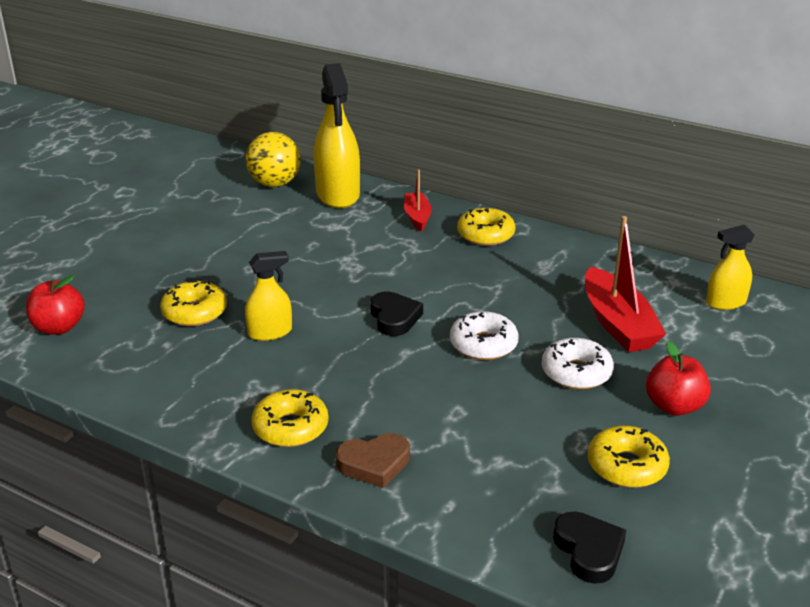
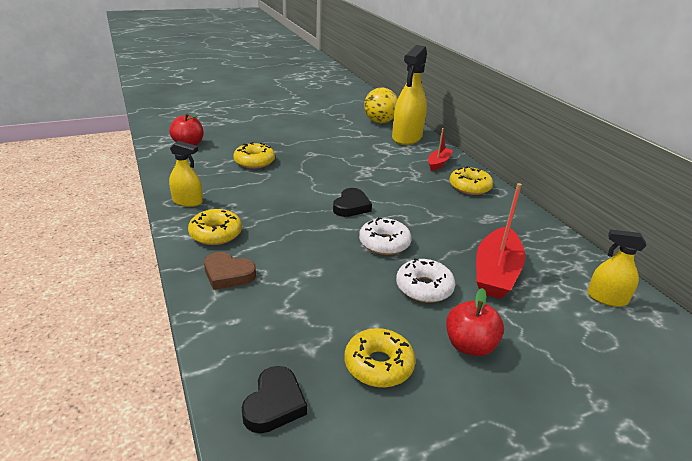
camera: 35 degrees right, 0 degrees up
yellow spray bottle [245,251,292,341] -> yellow spray bottle moved to [169,141,203,207]

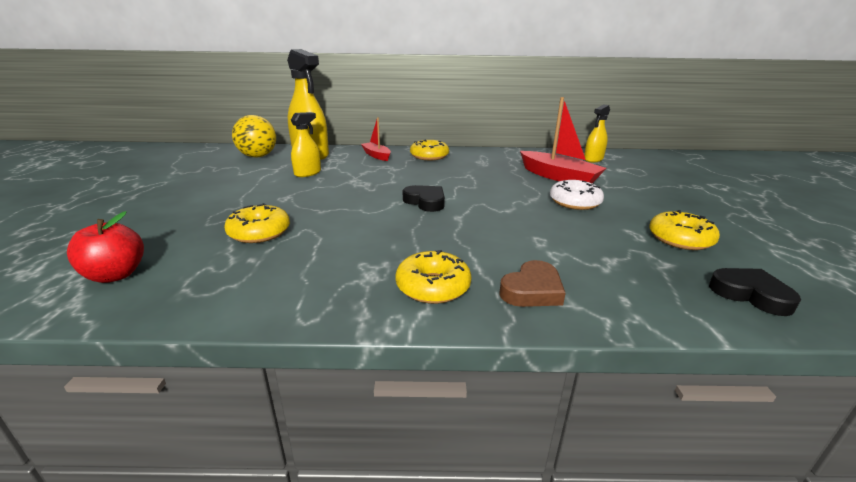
camera: 65 degrees left, 5 degrees down
yellow spray bottle [169,141,203,207] -> yellow spray bottle moved to [291,112,321,177]
white donut [359,217,412,255] -> none
red apple [446,288,504,356] -> none

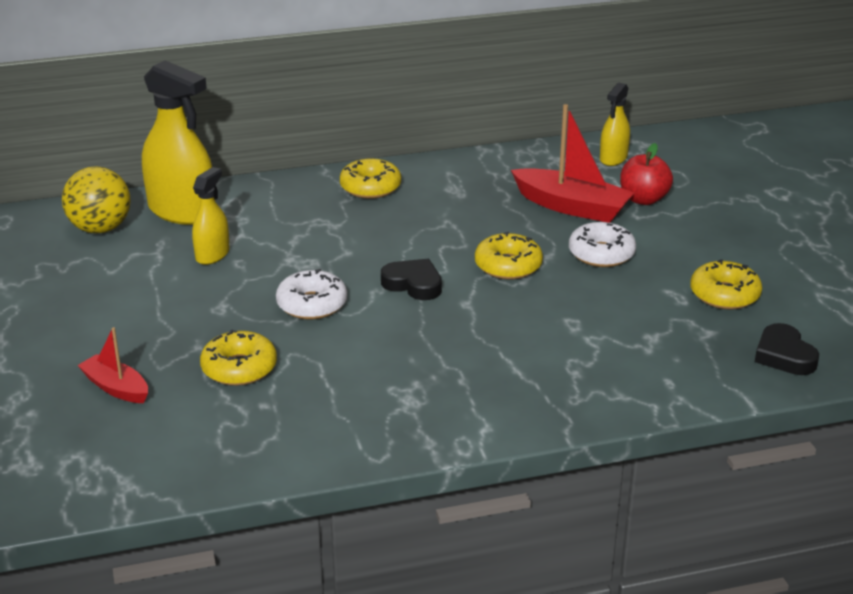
camera: 15 degrees left, 5 degrees up
red apple [67,211,144,283] -> red apple moved to [620,143,673,205]
red boat [361,117,391,161] -> red boat moved to [78,327,148,403]
yellow donut [395,250,472,304] -> yellow donut moved to [475,232,543,280]
brown heart [499,260,566,307] -> none
black heart [709,268,801,316] -> black heart turned 135 degrees counterclockwise [755,323,819,375]
none -> white donut [276,269,347,319]

